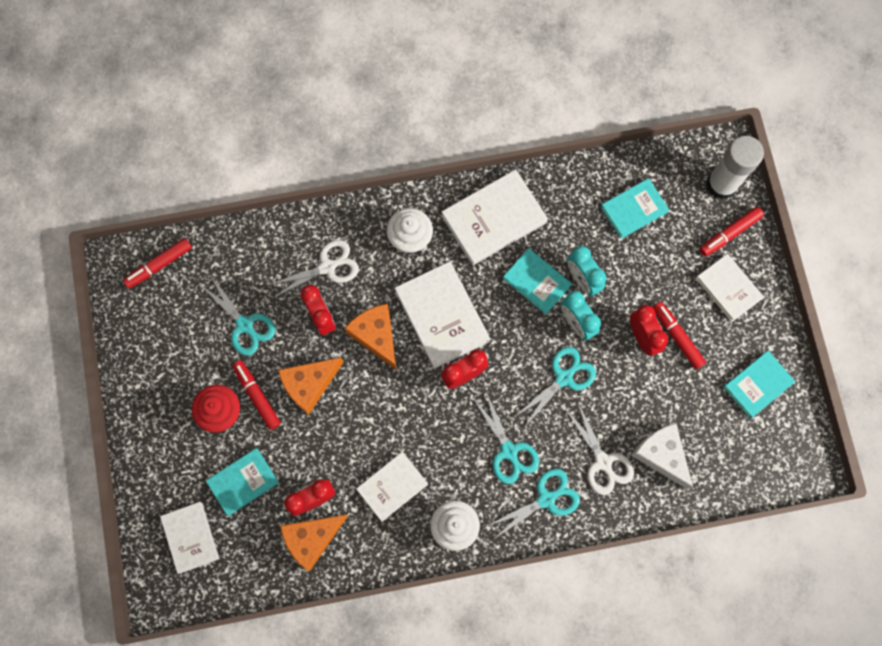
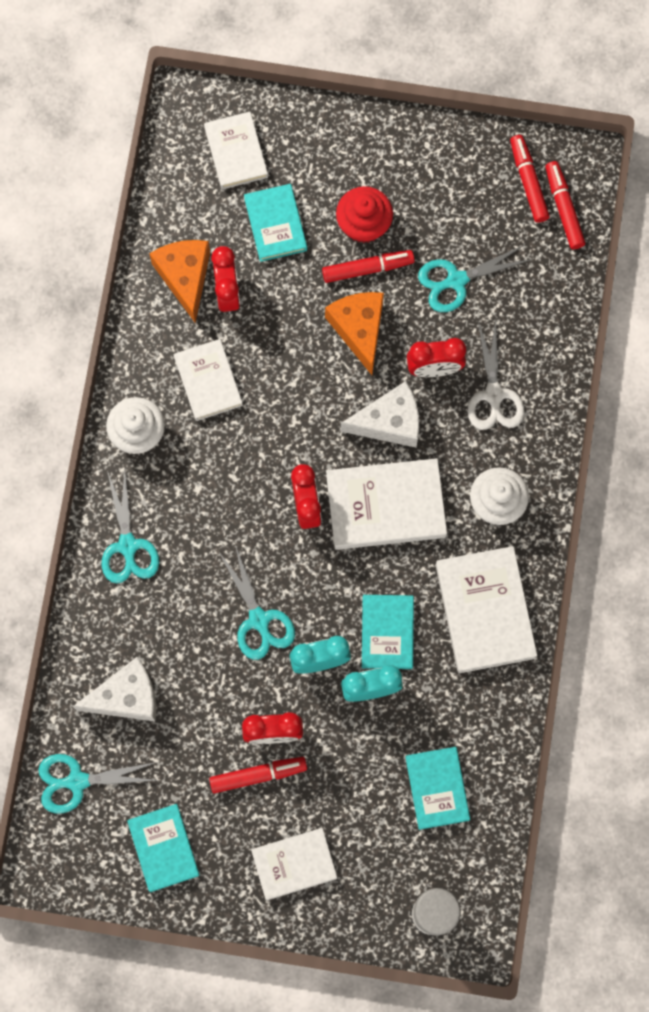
camera: 110 degrees right, 0 degrees up
white book [160,502,219,574] -> white book turned 75 degrees clockwise [204,112,268,189]
orange cheese [344,304,396,370] -> white cheese [341,381,419,448]
turquoise scissors [473,392,539,484] -> turquoise scissors moved to [38,754,158,814]
turquoise book [503,248,572,314] -> turquoise book turned 60 degrees counterclockwise [362,595,414,669]
white scissors [565,401,634,495] -> none
red marker [700,207,764,256] -> red marker moved to [510,135,550,223]

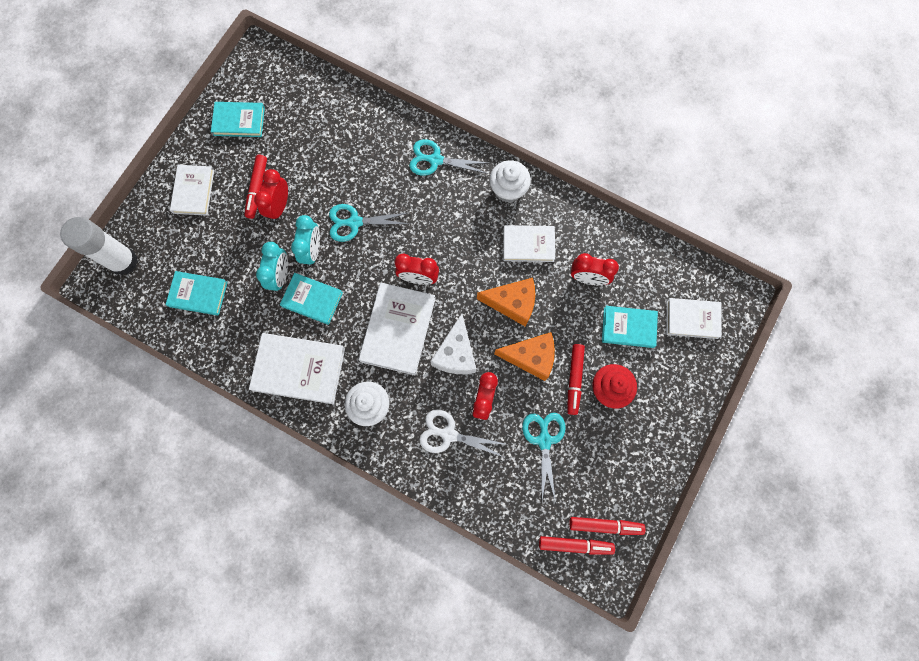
camera: 110 degrees right, 0 degrees up
turquoise scissors [38,754,158,814] -> none
white cheese [73,657,156,722] -> none
orange cheese [149,240,210,323] -> orange cheese moved to [477,278,535,327]

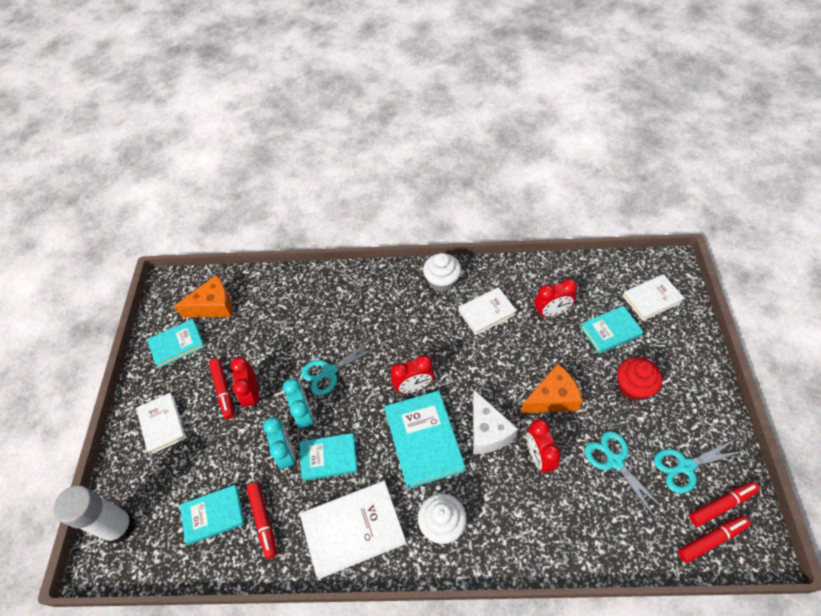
camera: 25 degrees left, 20 degrees down
white book [359,283,435,375] -> turquoise book [384,391,465,489]
turquoise scissors [409,139,489,176] -> turquoise scissors moved to [654,439,744,493]
white scissors [419,409,505,457] -> none
orange cheese [477,278,535,327] -> orange cheese moved to [174,275,232,318]
red marker [567,344,585,415] -> red marker moved to [247,482,277,559]

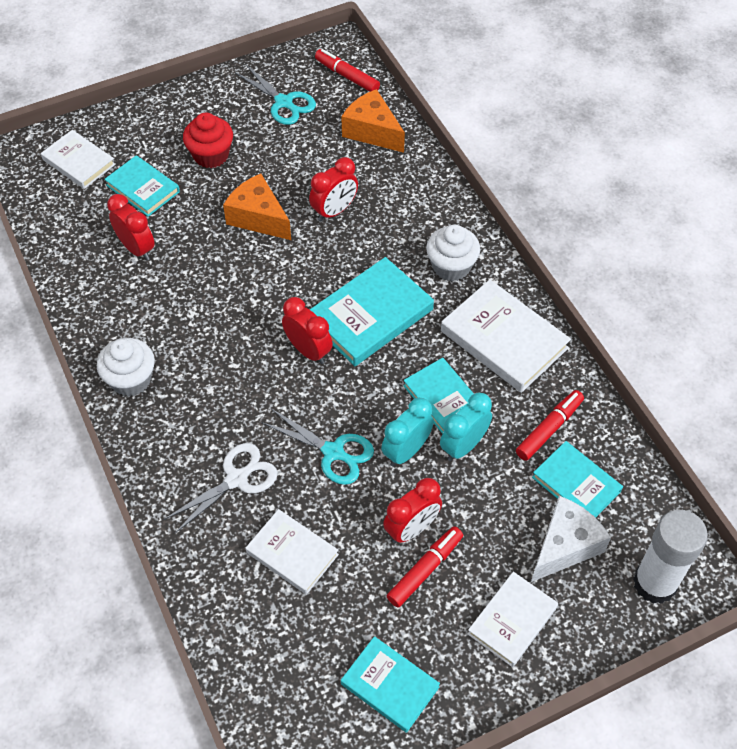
camera: 120 degrees left, 0 degrees up
orange cheese [174,275,232,318] -> orange cheese moved to [341,89,405,153]
white book [458,287,517,335] -> white book moved to [246,509,339,595]
white cheese [473,390,518,454] -> white cheese moved to [531,496,611,582]
turquoise scissors [585,431,666,518] -> none
red marker [689,481,760,527] -> none
none -> white scissors [163,443,278,533]

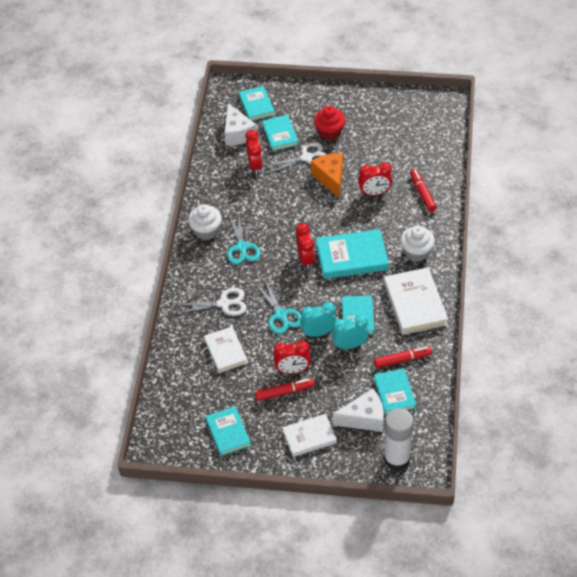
camera: 35 degrees right, 5 degrees down
white book [41,130,116,189] -> turquoise book [239,86,275,121]
turquoise scissors [235,65,316,125] -> turquoise scissors moved to [227,211,261,264]
red marker [315,49,380,92] -> red marker moved to [410,169,437,212]
orange cheese [341,89,405,153] -> none
none -> white cheese [224,103,257,146]
none -> white scissors [264,142,327,174]

